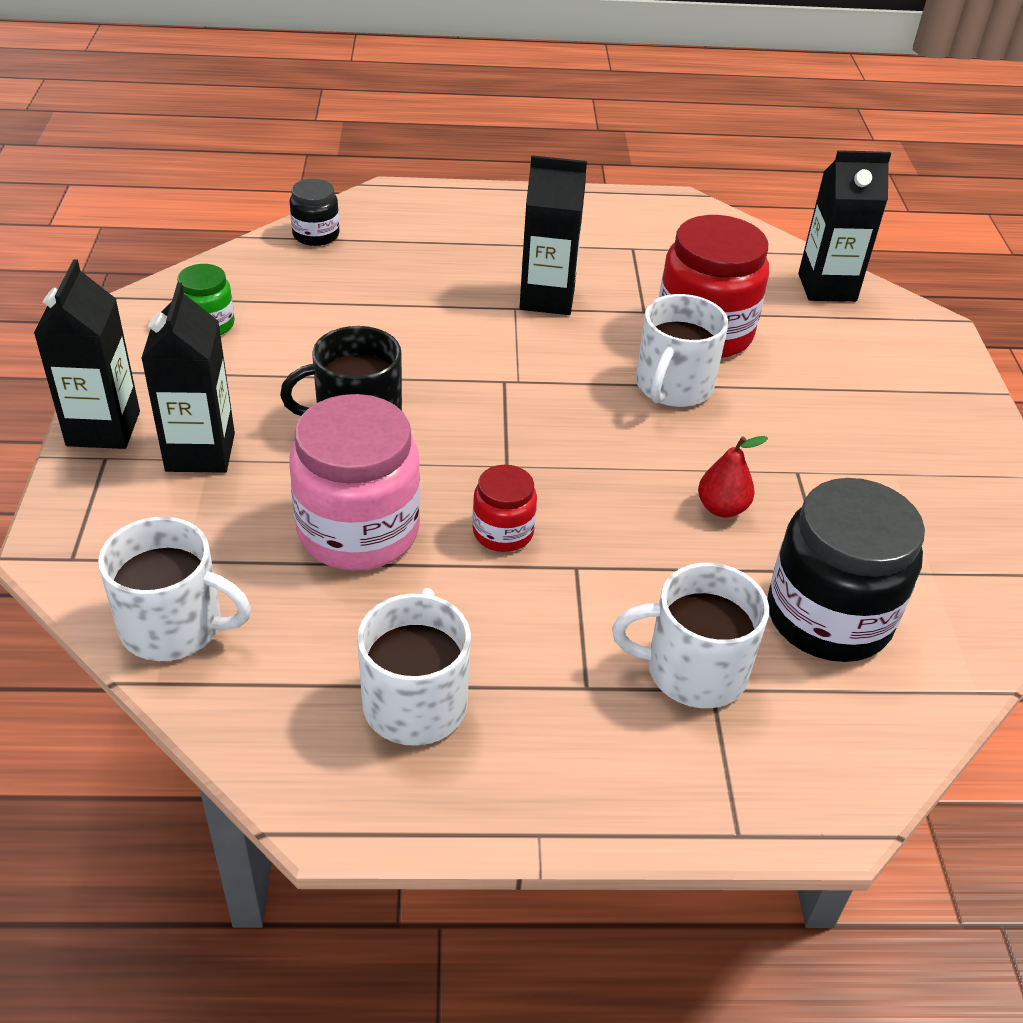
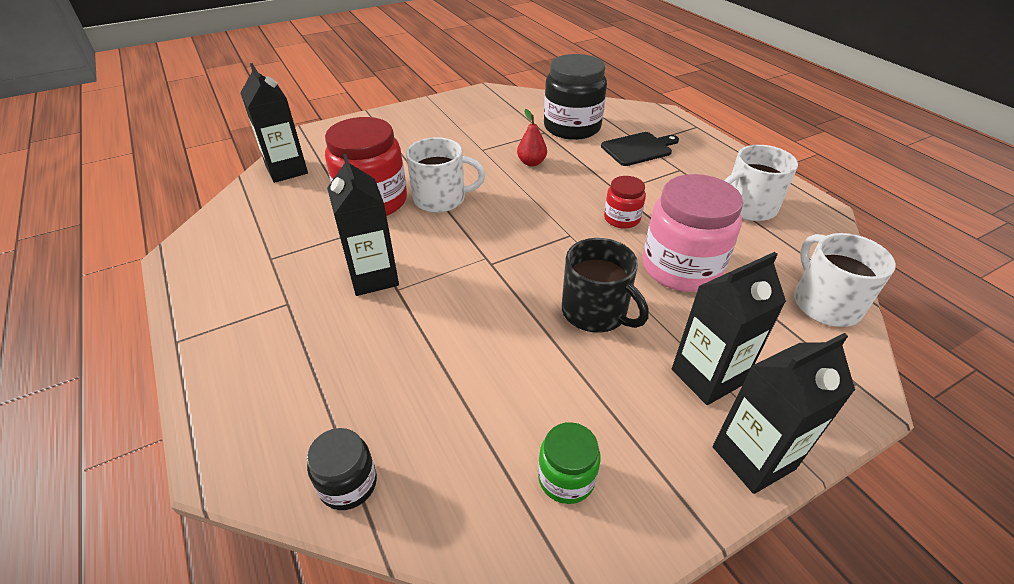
camera: 115 degrees left, 0 degrees up
white mug [612,563,769,708] -> black cutting board [601,132,679,166]

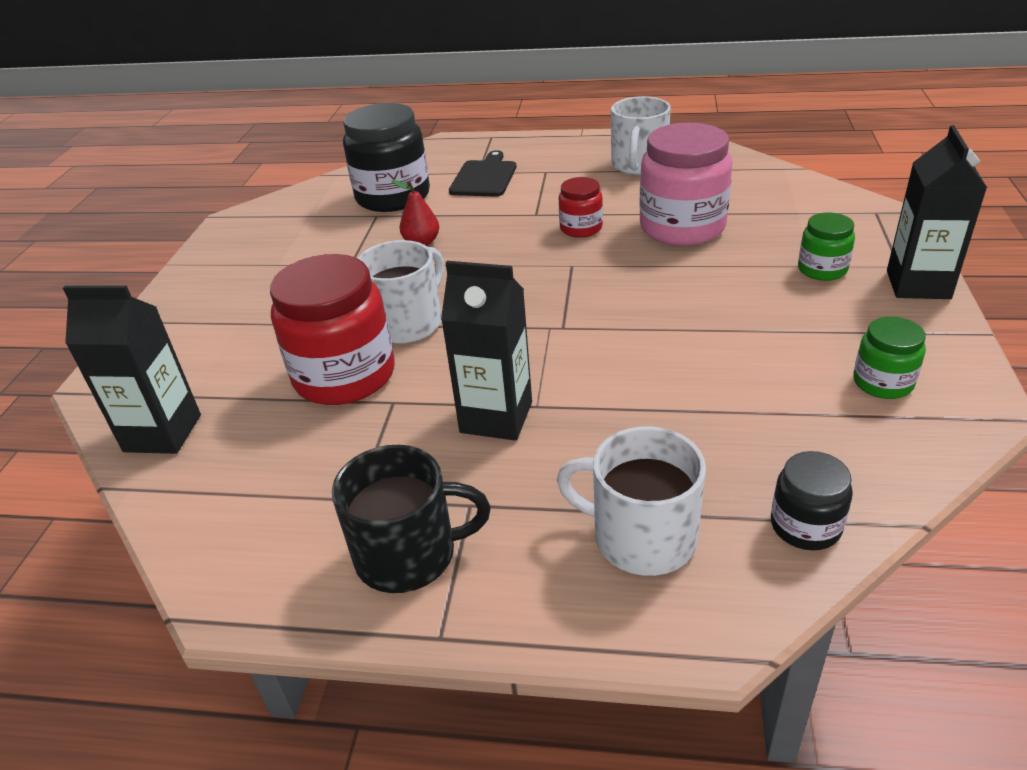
camera: 50 degrees left, 5 degrees down
black mug [562,238,649,333] -> black mug moved to [332,445,491,593]
black carton [672,252,786,405] -> green jar [798,212,855,281]
white mug [794,233,896,327] -> white mug moved to [557,426,706,576]

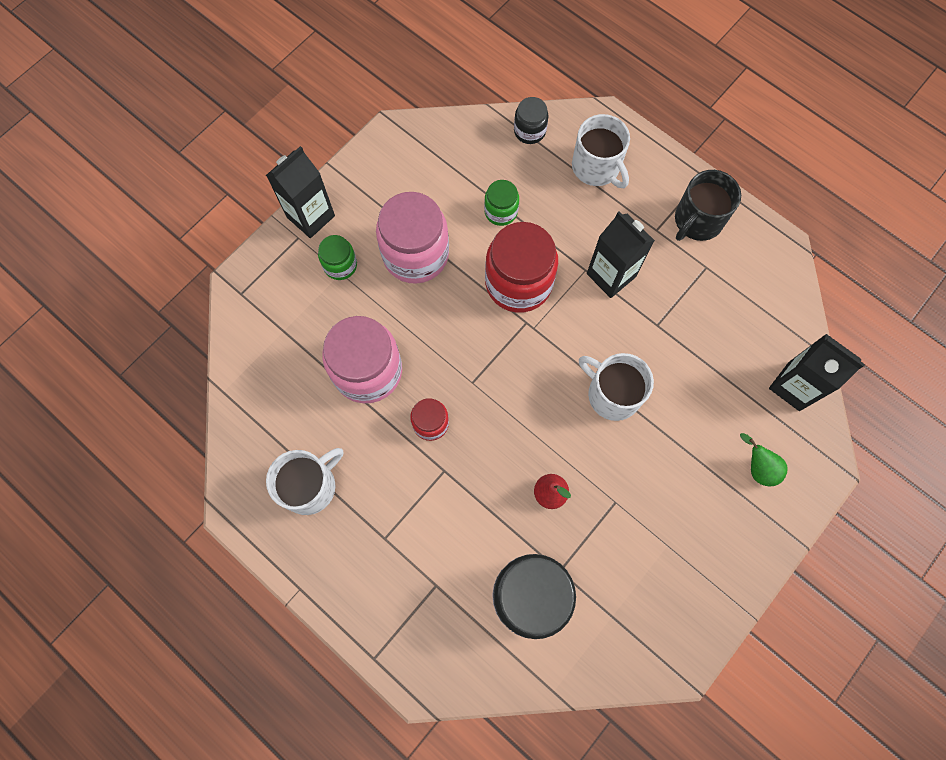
camera: 150 degrees left, 35 degrees up
red jar [270,254,395,405] -> red jar moved to [485,222,558,313]
black mug [332,445,491,593] -> black mug turned 75 degrees counterclockwise [675,170,741,241]
white mug [358,240,444,344] -> white mug turned 60 degrees clockwise [579,353,654,421]
black cutting board [449,150,517,197] -> none
green jar [853,317,926,399] -> green jar moved to [484,180,519,226]
none -> pink jar [376,192,449,284]
none -> green pear [740,433,787,486]

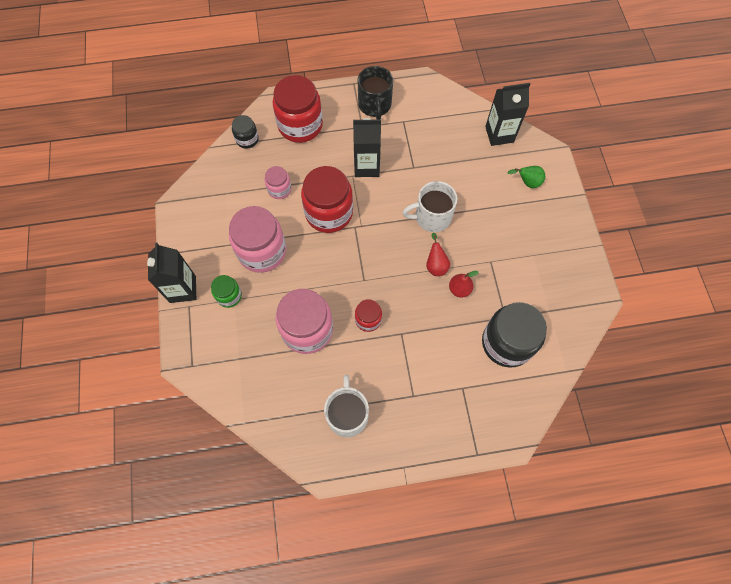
camera: 50 degrees left, 5 degrees down
green jar [484,180,519,226] -> pink jar [265,166,291,199]
white mug [572,114,630,188] -> red jar [273,75,323,143]
none -> red pear [426,233,450,276]

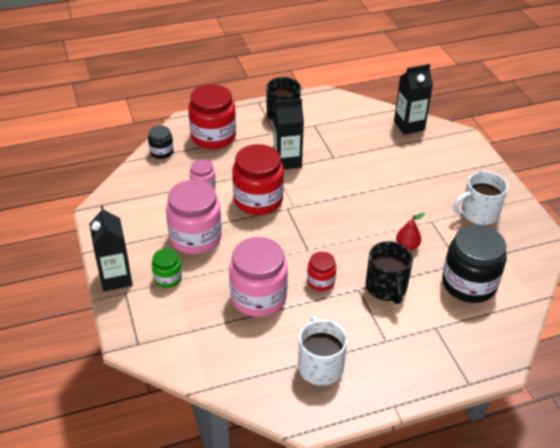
camera: 10 degrees left, 25 degrees down
white mug [402,181,457,232] -> white mug moved to [453,171,508,225]
red pear [426,233,450,276] -> none
green pear [507,166,545,188] -> none
none -> black mug [366,241,413,304]

